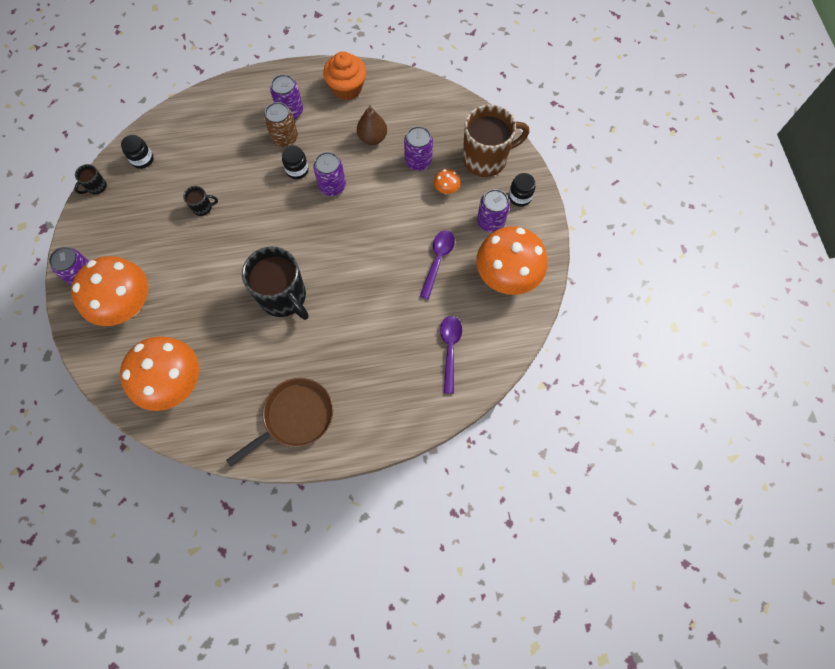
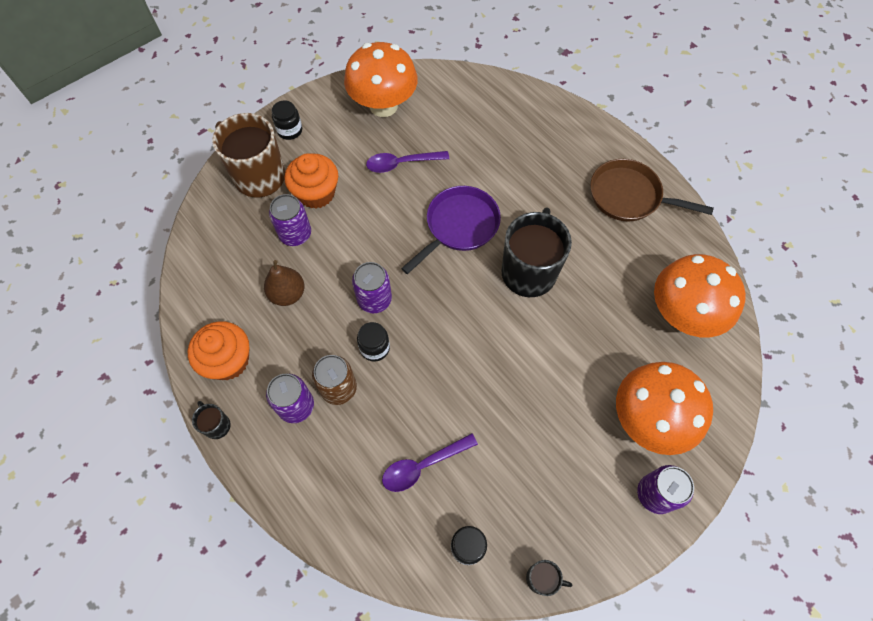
camera: 120 degrees left, 5 degrees down
black mug [183,186,218,216] -> black mug moved to [192,401,231,439]
orange mushroom [434,169,461,194] -> orange cupcake [285,153,338,209]
purple spoon [440,316,462,394] -> purple spoon moved to [382,433,478,492]
purple can [477,189,510,233] -> none
none -> purple pan [401,186,501,274]

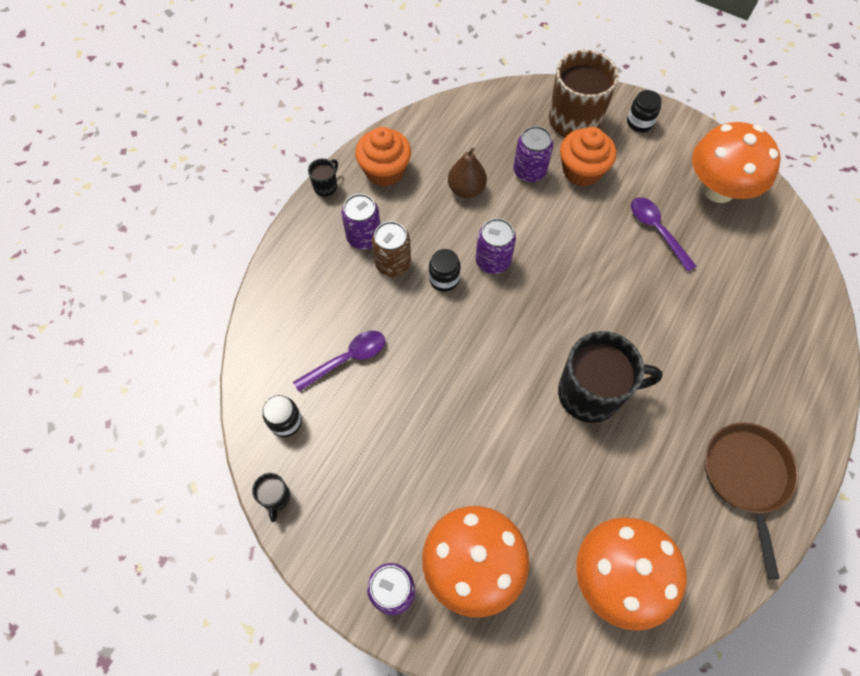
camera: 70 degrees right, 0 degrees up
purple spoon [382,433,478,492] -> purple spoon turned 105 degrees clockwise [293,331,385,392]
purple pan [401,186,501,274] -> none

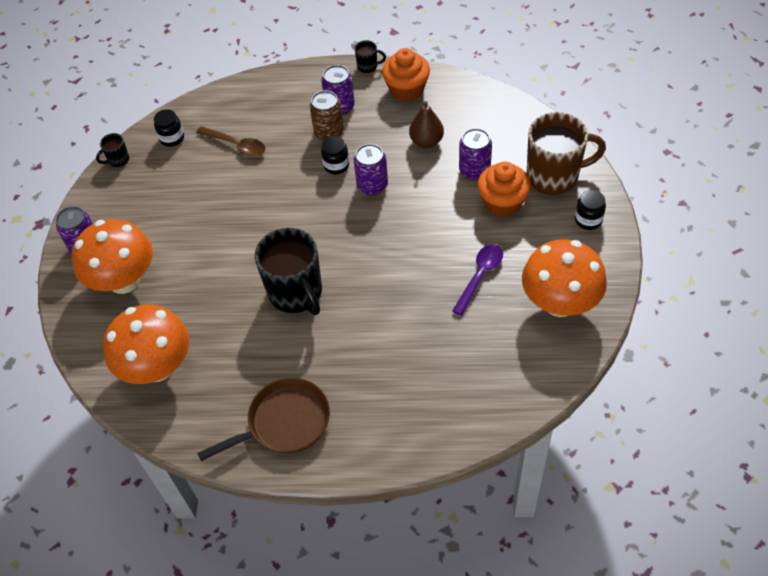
camera: 65 degrees right, 10 degrees down
purple spoon [293,331,385,392] -> brown spoon [196,126,265,157]

